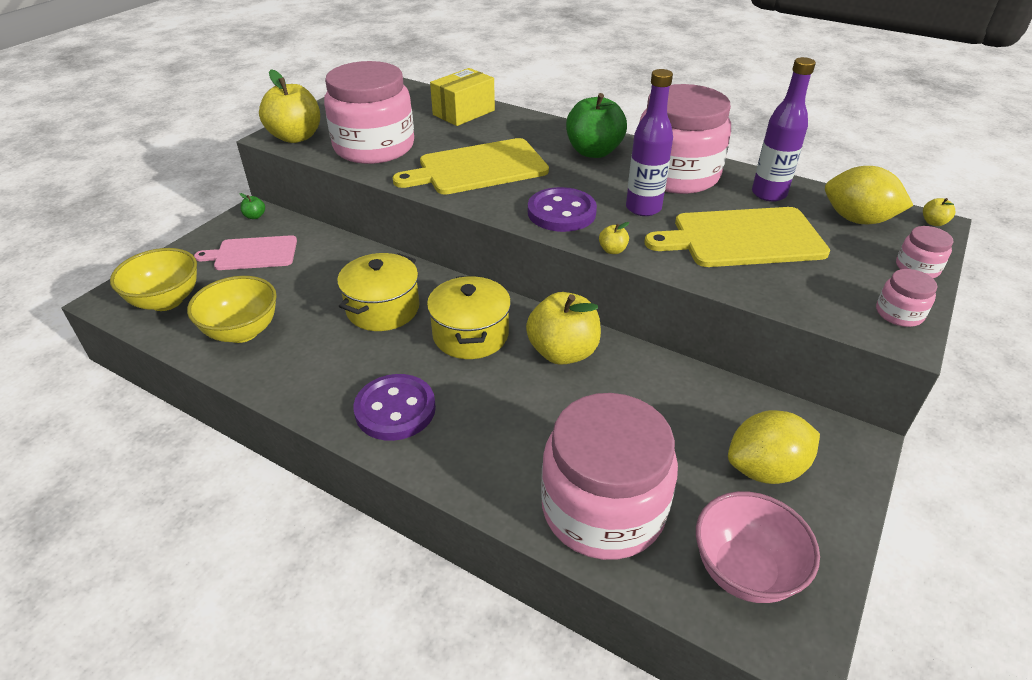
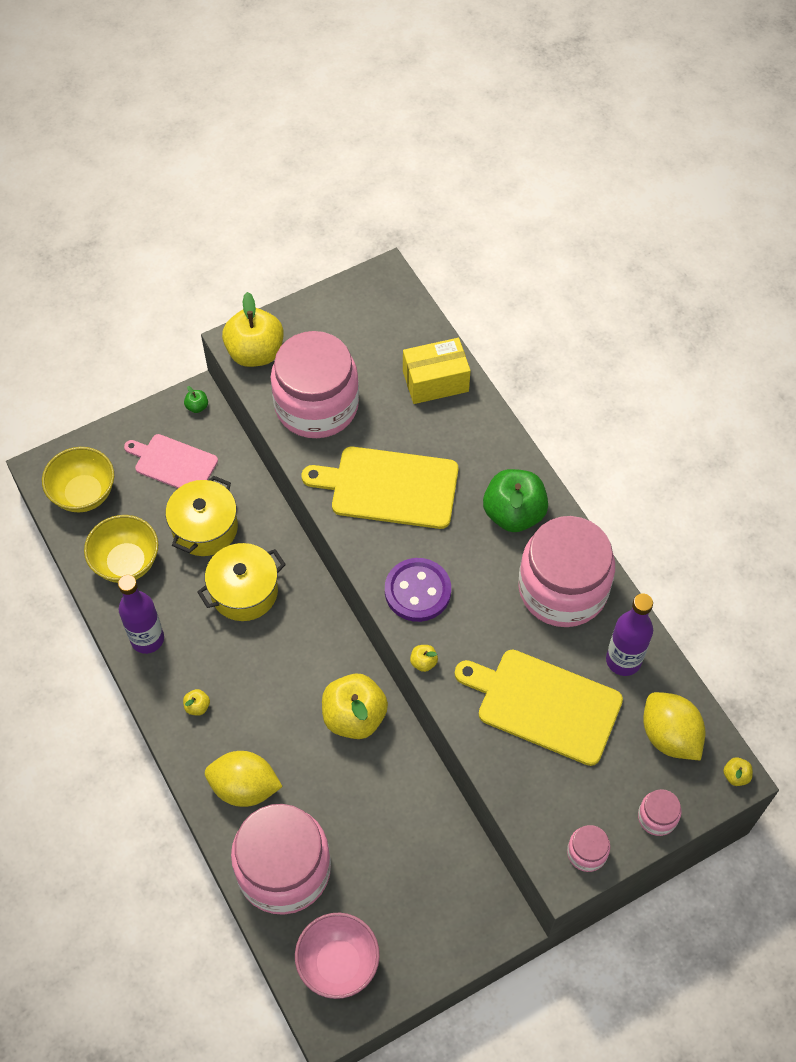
camera: 30 degrees right, 20 degrees up
purple button [353,374,436,441] -> yellow apple [183,689,210,715]
yellow pot [427,275,511,359] -> yellow pot moved to [165,475,238,556]
purple bottle [626,69,673,216] -> purple bottle moved to [118,575,164,654]
yellow lemon [728,410,820,484] -> yellow lemon moved to [205,751,283,807]

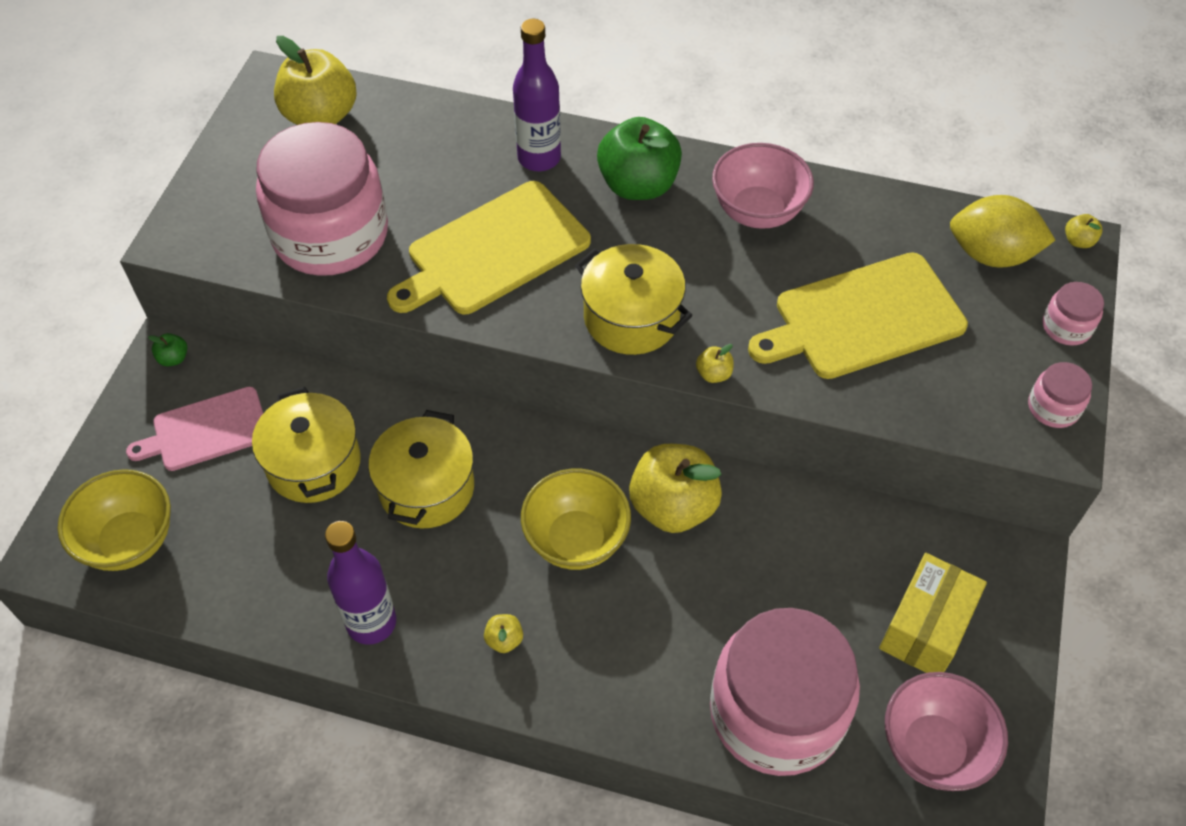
camera: 45 degrees left, 5 degrees down
yellow bowl [84,515,158,583] -> yellow bowl moved to [521,469,631,570]
yellow lemon [205,751,283,807] -> none
yellow apple [222,292,284,367] -> yellow apple moved to [274,36,357,125]
purple button [385,558,451,622] -> yellow pot [575,244,693,355]
yellow box [403,338,471,404] -> yellow box moved to [879,553,987,673]
pink jar [518,516,615,627] -> pink bowl [712,143,814,229]
purple bottle [606,594,653,676] -> purple bottle moved to [513,19,561,171]

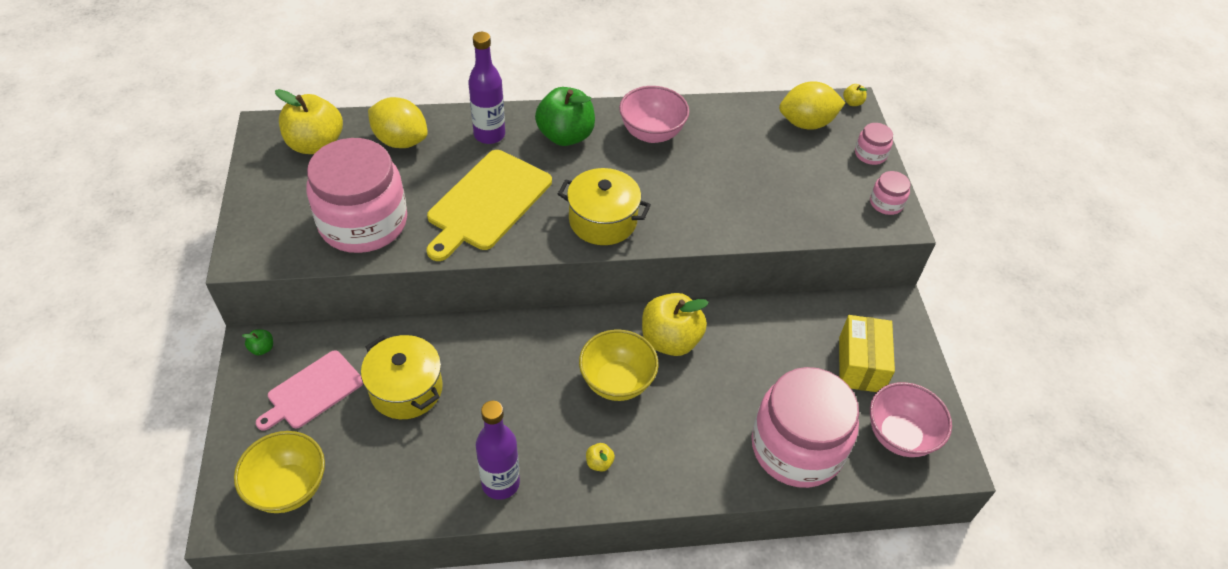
camera: 25 degrees left, 5 degrees down
yellow pot [368,410,474,529] -> none
yellow apple [696,344,734,383] -> none
yellow cutting board [748,252,968,379] -> none
none -> yellow lemon [368,97,428,148]

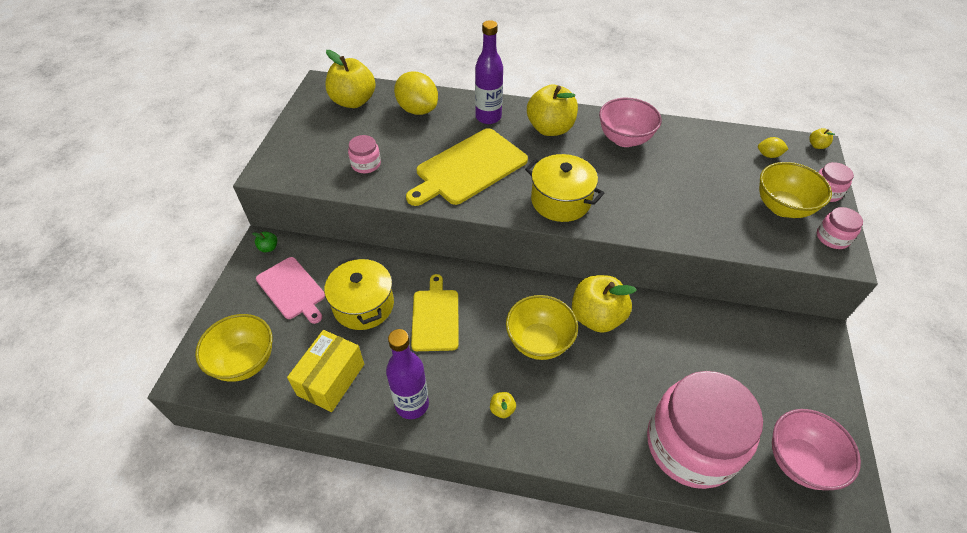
camera: 20 degrees right, 0 degrees up
pink cutting board [256,350,363,431] -> pink cutting board turned 105 degrees counterclockwise [256,257,325,324]
pink jar [307,138,407,253] -> pink jar [348,135,381,173], size x0.41
green apple [535,87,595,146] -> yellow apple [527,85,578,136]
yellow lemon [779,82,845,129] -> yellow lemon [758,137,788,158], size x0.48
yellow box [839,315,895,392] -> yellow box moved to [287,330,364,412]
none -> yellow cutting board [411,274,459,351]
none -> yellow bowl [759,162,832,218]

